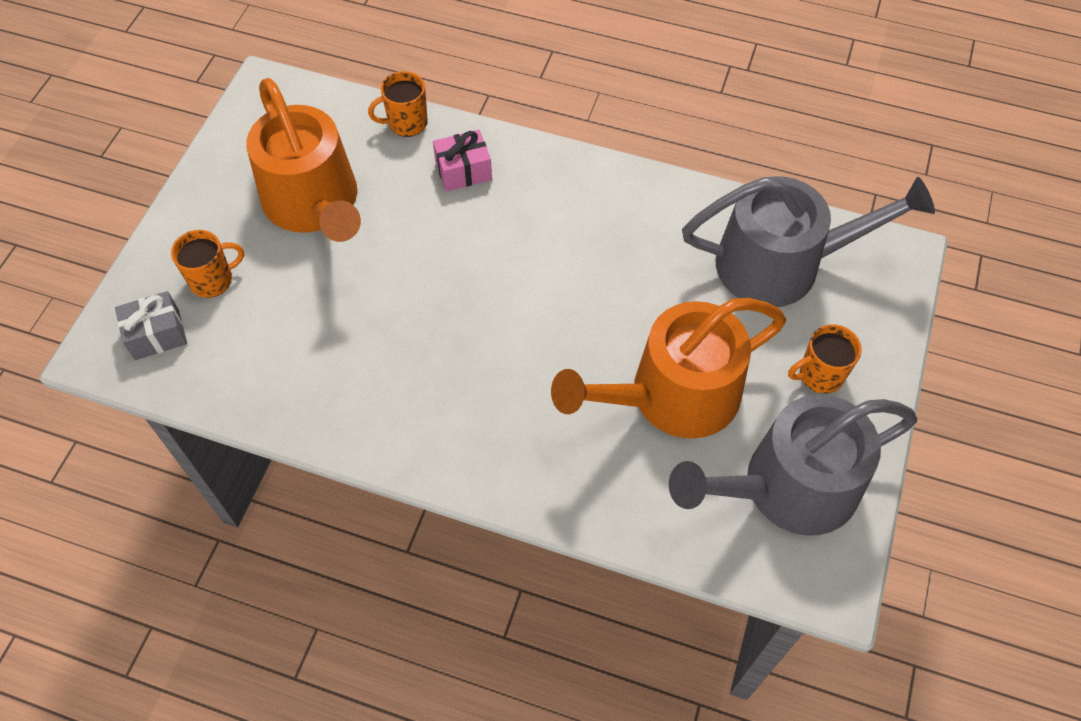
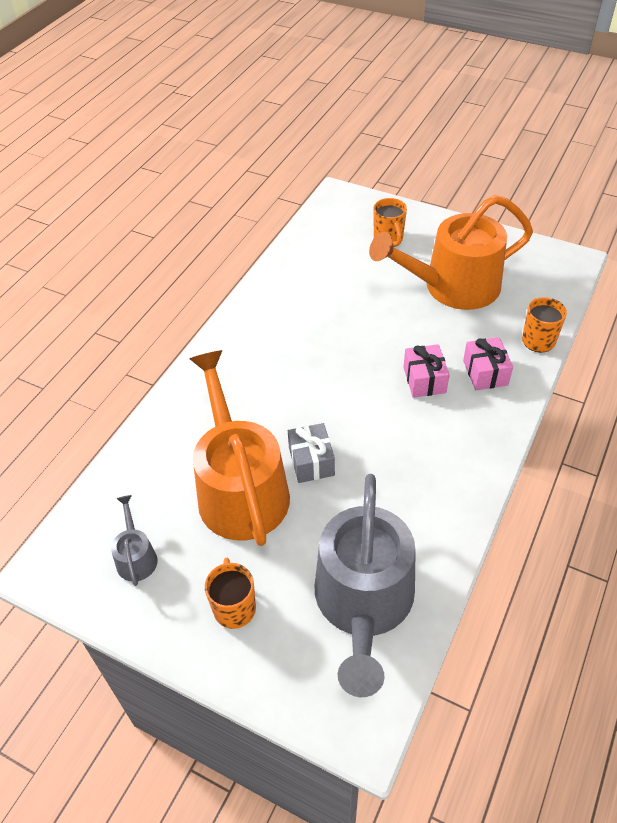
camera: 100 degrees right, 10 degrees down
grey gift [115,291,187,360] -> grey gift moved to [288,423,335,483]
grey watering can [669,394,917,536] -> grey watering can [111,495,157,586], size x0.42
none -> pink gift [403,344,450,398]

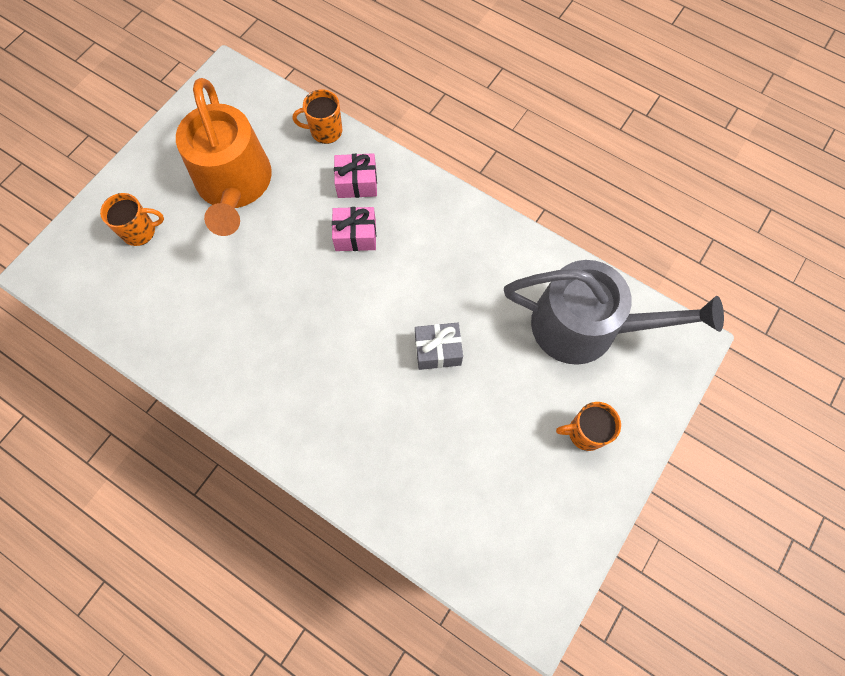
camera: 85 degrees left, 20 degrees up
grey watering can [111,495,157,586] -> none
orange watering can [189,350,290,546] -> none

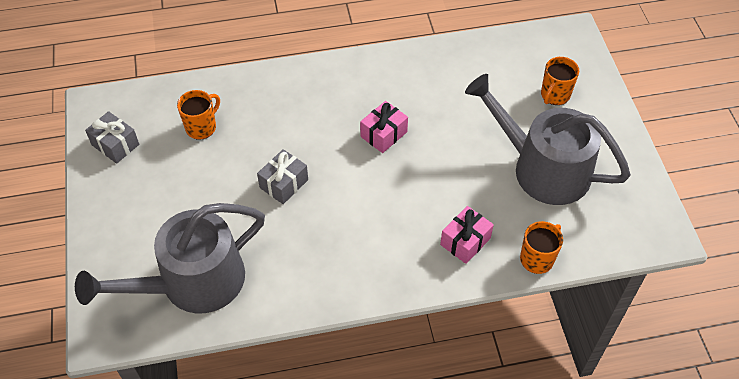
camera: 135 degrees right, 15 degrees down
orange watering can [176,78,272,236] -> grey watering can [465,74,631,205]
pink gift [332,207,376,251] -> pink gift moved to [360,101,408,153]
orange mug [556,402,621,451] -> orange mug moved to [177,90,220,140]
none -> grey gift [85,111,139,164]

